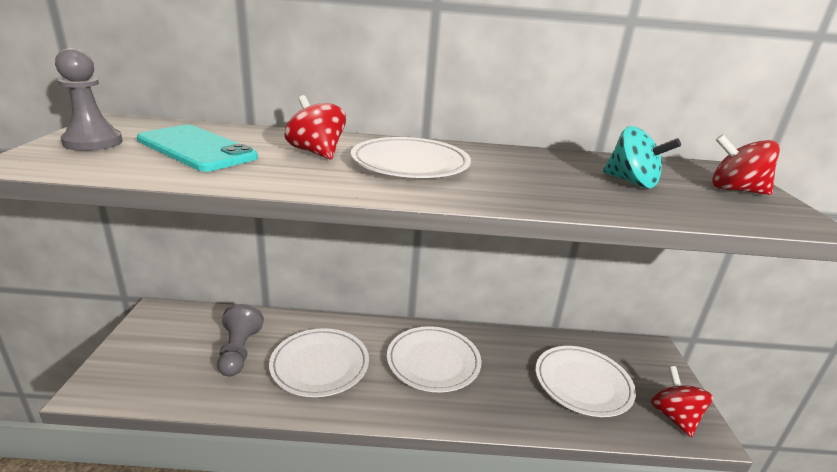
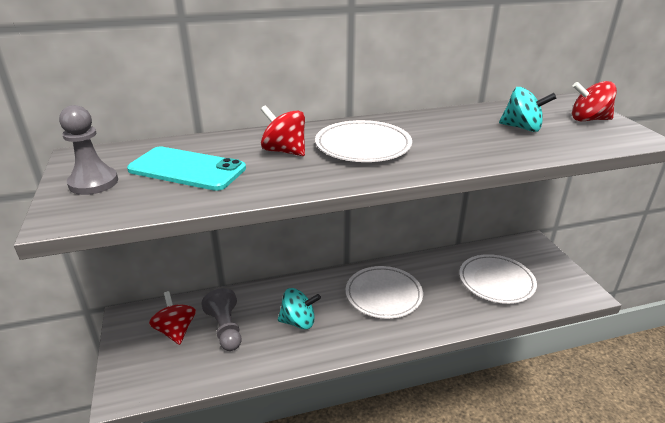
camera: 15 degrees left, 5 degrees up
white plate [269,328,369,397] -> turquoise spinning top [278,288,321,329]
red spinning top [651,366,713,437] -> red spinning top moved to [149,291,196,345]

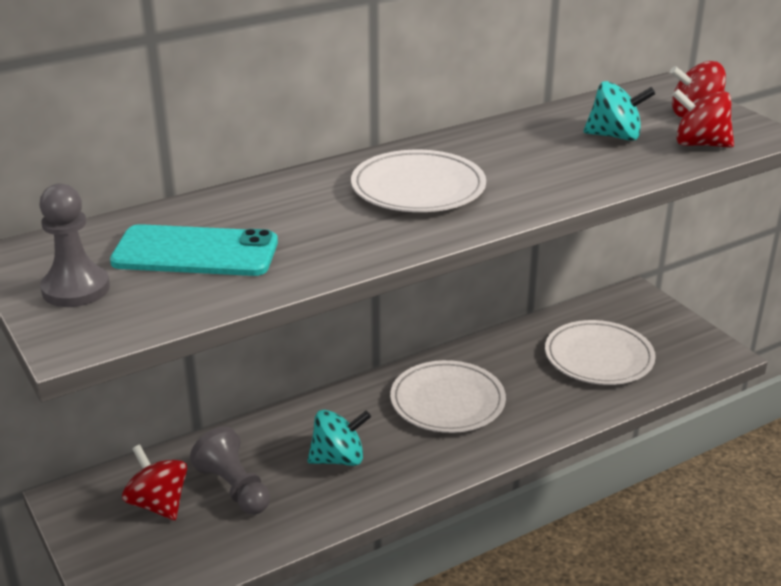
camera: 15 degrees left, 0 degrees up
red spinning top [261,105,305,156] -> red spinning top moved to [672,89,734,148]

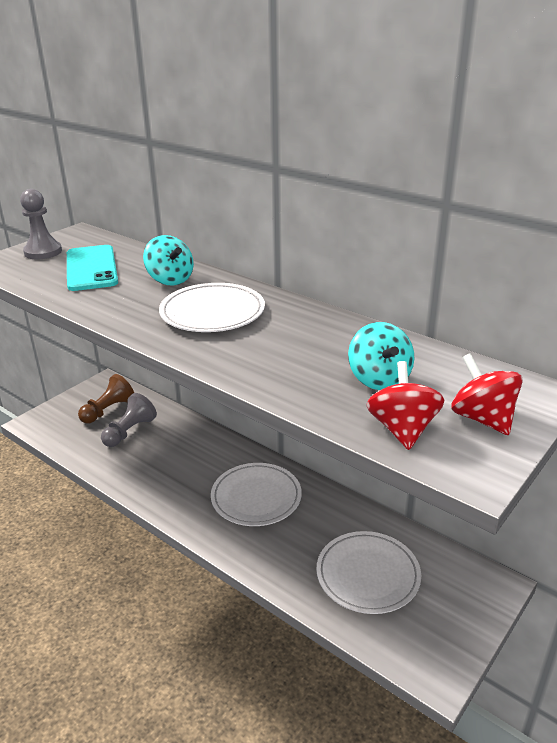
camera: 70 degrees right, 0 degrees up
red spinning top [122,445,187,520] -> brown pawn [78,374,134,423]
turquoise spinning top [308,409,371,466] -> turquoise spinning top moved to [143,235,194,286]

